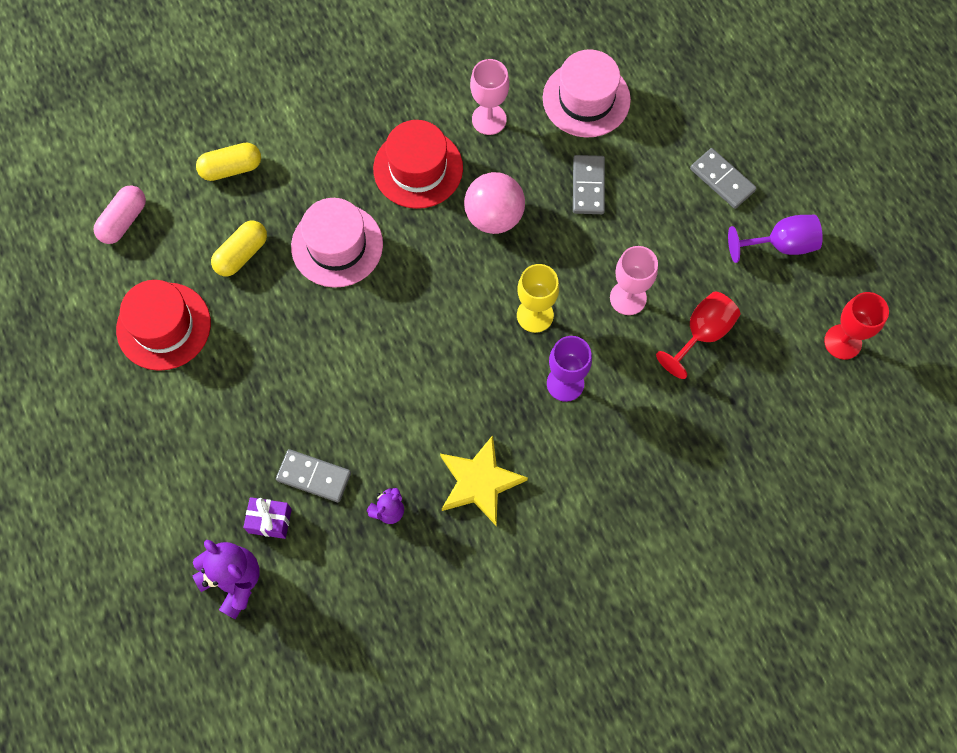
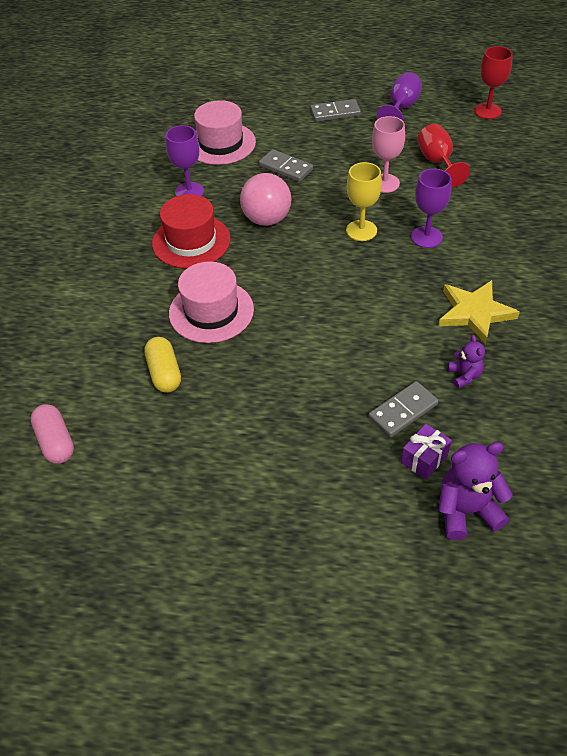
camera: 55 degrees left, 20 degrees down
red hat [116,280,211,371] -> none
yellow capsule [196,143,261,181] -> none
pink goblet [470,59,509,135] -> purple goblet [166,125,204,196]

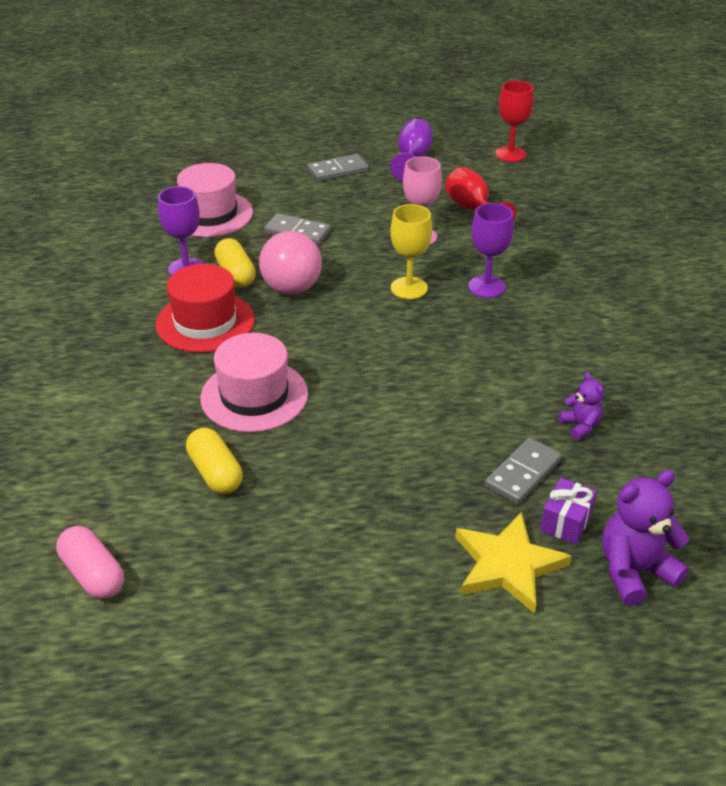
camera: 15 degrees left, 10 degrees down
yellow star [438,280,520,344] -> yellow star moved to [455,512,572,614]
none -> yellow capsule [214,238,256,287]

